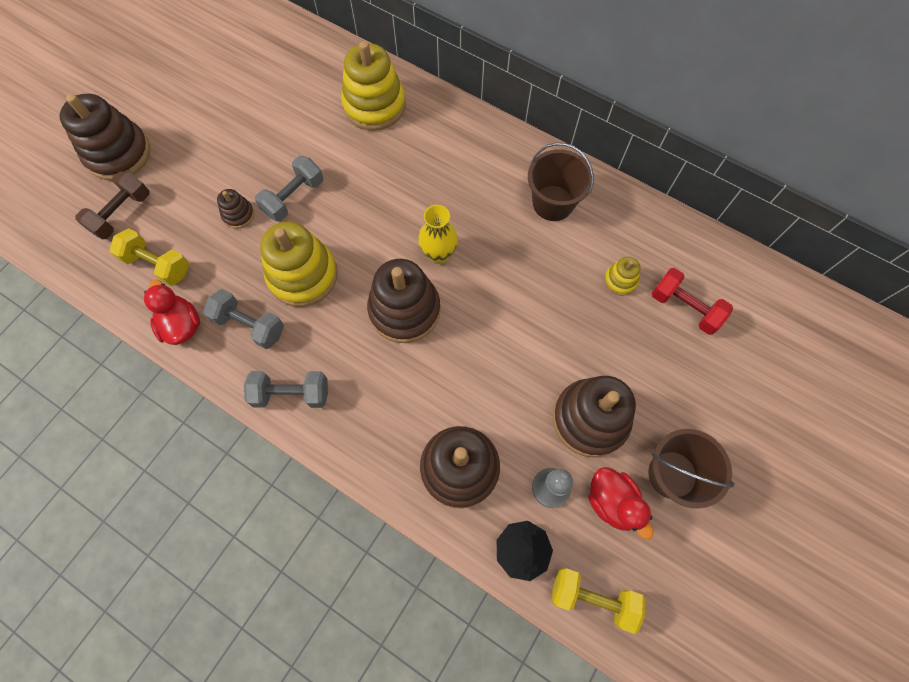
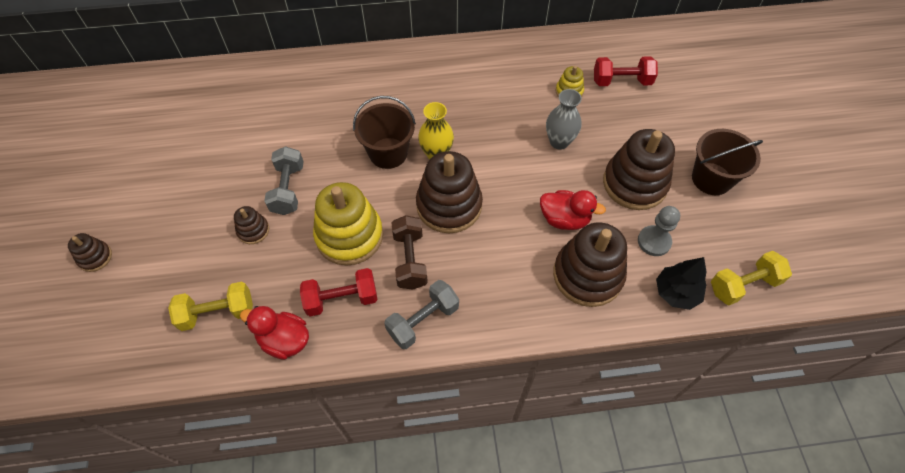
camera: 40 degrees left, 10 degrees down
brown stacking toy [59,94,150,181] -> brown stacking toy [68,233,112,272], size x0.48
brown dumbbell [75,171,150,239] -> brown dumbbell moved to [391,215,428,290]
grey dumbbell [203,289,284,349] -> red dumbbell [300,268,378,316]
yellow stacking toy [341,41,406,131] -> none
brown bucket [528,142,594,221] -> brown bucket moved to [353,96,416,169]
red duck [588,467,653,540] -> red duck moved to [540,190,606,230]
none -> grey vase [546,89,582,150]

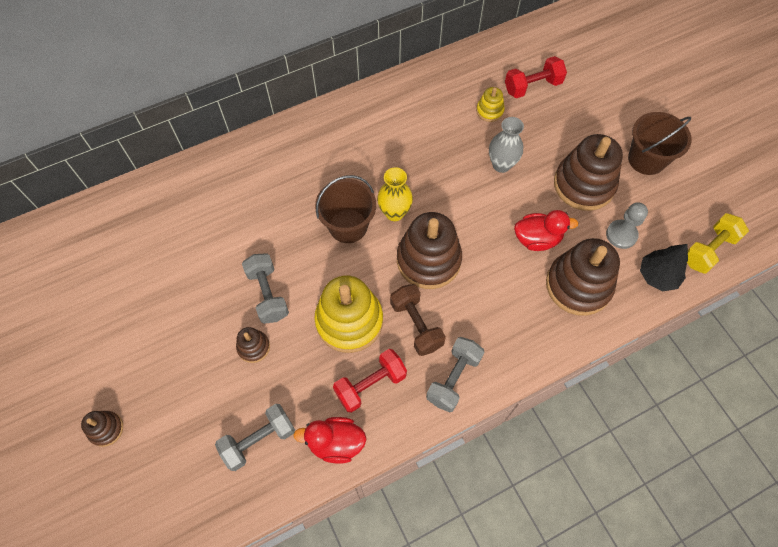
camera: 20 degrees left, 5 degrees up
yellow dumbbell [168,282,253,331] -> grey dumbbell [215,404,295,471]

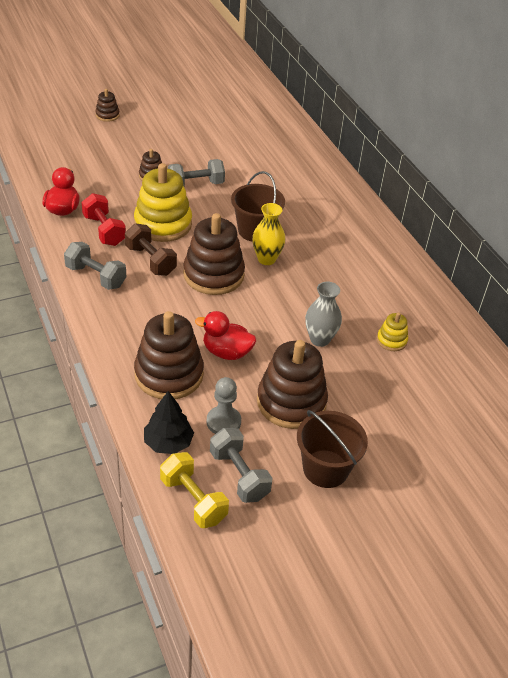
camera: 90 degrees right, 20 degrees down
grey dumbbell [215,404,295,471] -> grey dumbbell moved to [210,428,273,503]
brown dumbbell [390,284,446,356] -> brown dumbbell turned 75 degrees clockwise [125,223,177,276]
red dumbbell [505,56,567,98] -> none
red duck [514,210,578,251] -> red duck turned 105 degrees clockwise [195,311,256,360]

